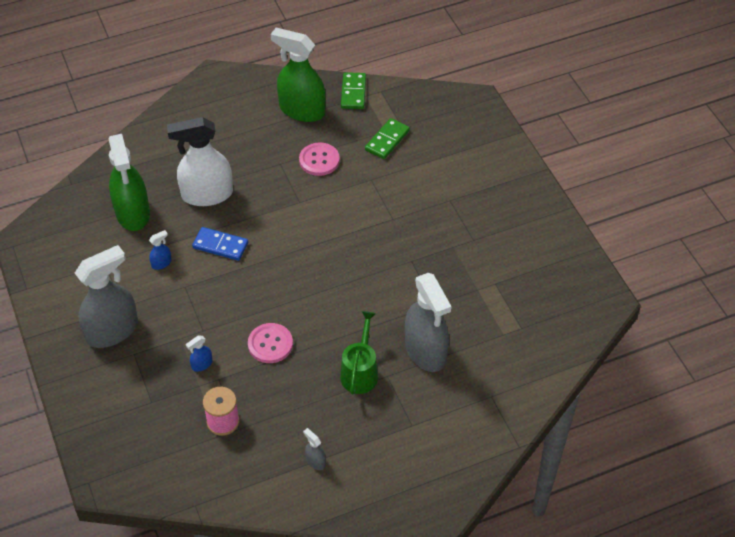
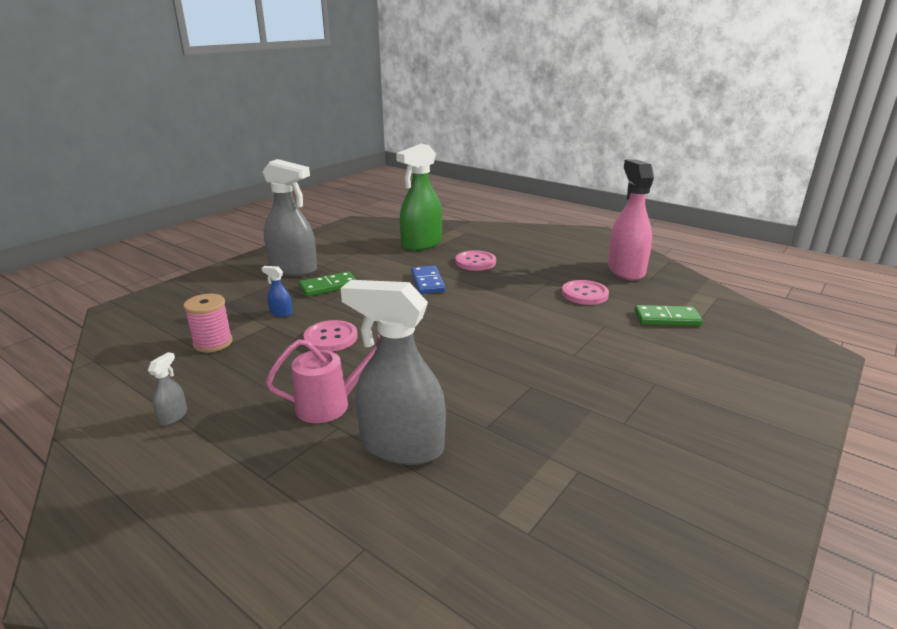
camera: 60 degrees right, 25 degrees down
blue spray bottle [149,230,172,270] -> none
white spray bottle [167,117,233,206] -> pink button [455,250,496,271]
green spray bottle [271,28,325,122] -> pink spray bottle [608,159,654,281]
green watering can [340,311,378,394] -> pink watering can [266,334,380,423]
green domino [341,72,366,109] -> green domino moved to [299,271,357,296]
grey spray bottle [405,273,452,372] -> grey spray bottle turned 75 degrees clockwise [341,280,446,465]

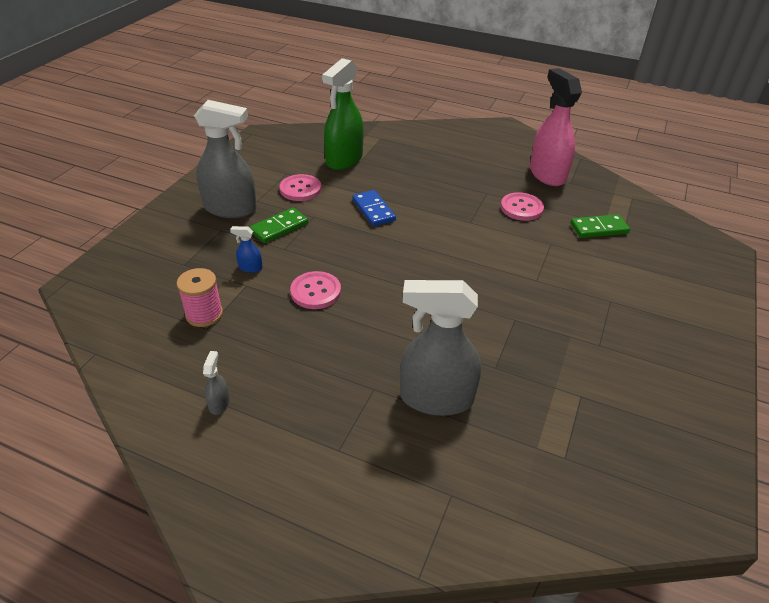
camera: 15 degrees left, 15 degrees up
pink watering can [266,334,380,423] -> none
pink button [455,250,496,271] -> pink button moved to [280,174,321,201]

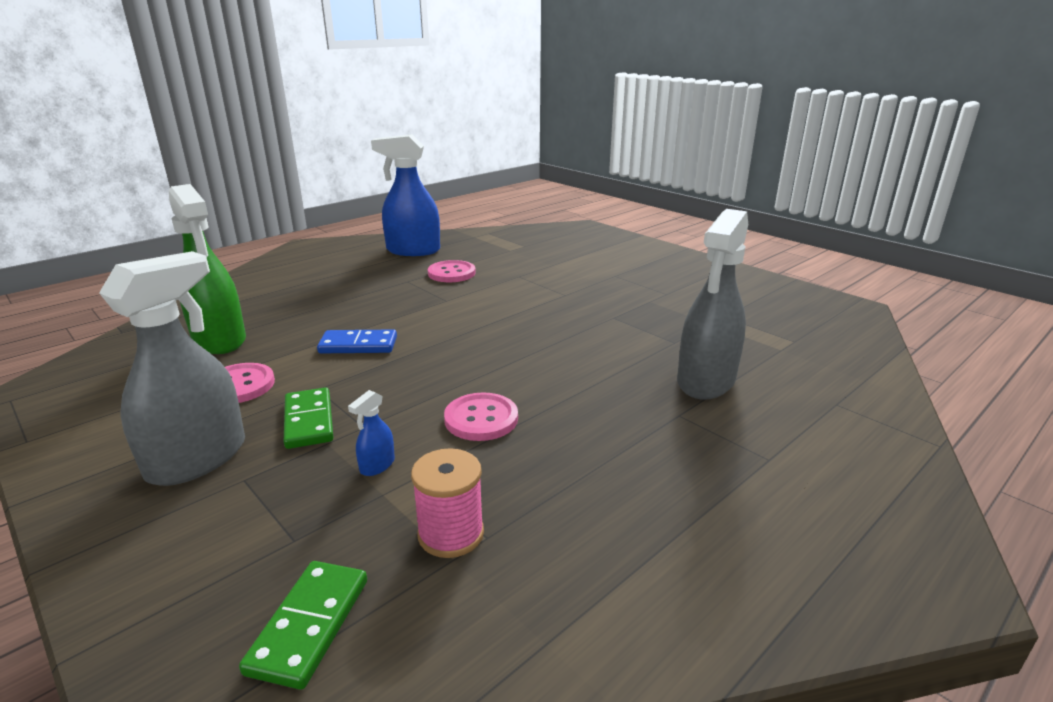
camera: 65 degrees left, 15 degrees down
grey spray bottle [203,351,230,415] -> none
pink spray bottle [530,68,582,186] -> blue spray bottle [371,134,440,256]
green domino [570,214,630,238] -> green domino moved to [239,561,367,690]

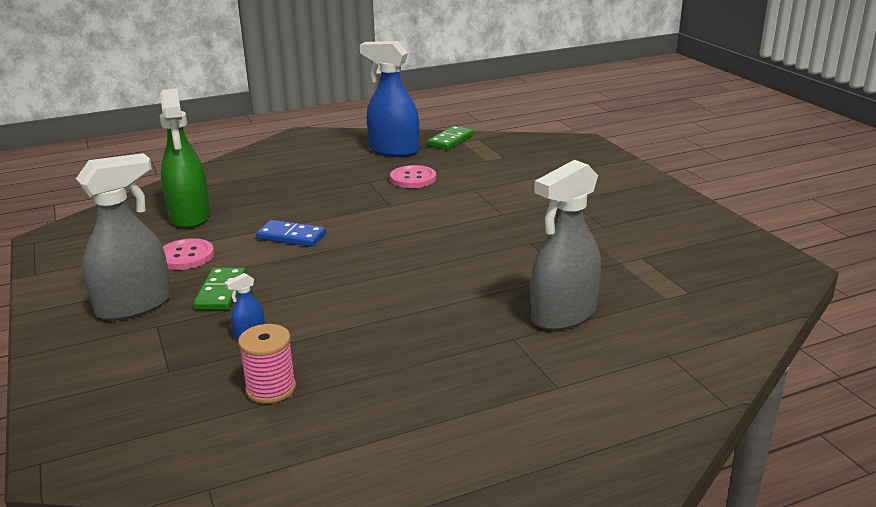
camera: 20 degrees right, 0 degrees up
green domino [239,561,367,690] -> green domino moved to [428,126,474,150]
pink button [444,393,518,441] -> none

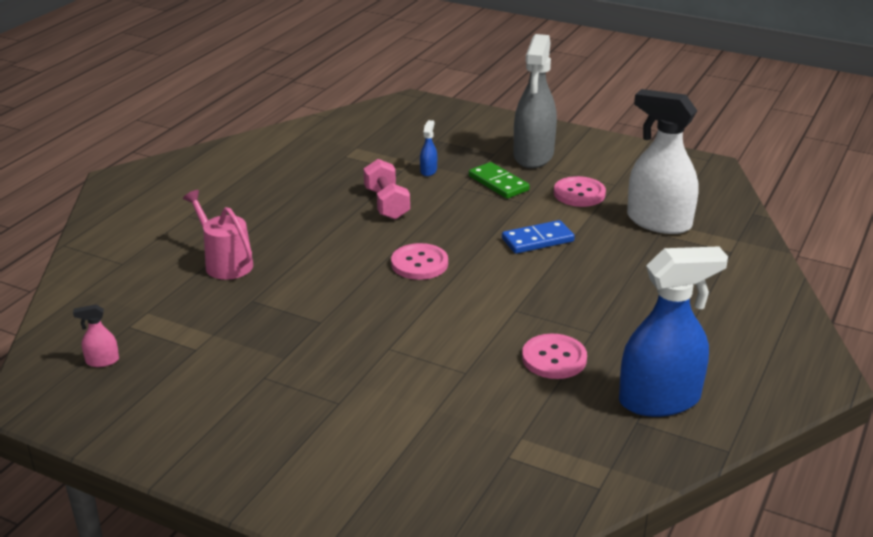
camera: 140 degrees right, 5 degrees up
green spray bottle [160,89,210,228] -> white spray bottle [627,89,699,234]
pink spool [238,324,296,404] -> none
green domino [428,126,474,150] -> none
grey spray bottle [531,160,601,331] -> pink watering can [183,190,253,280]
none -> pink spray bottle [73,304,119,367]
none -> pink dumbbell [364,159,410,220]
none -> pink button [391,243,448,280]

